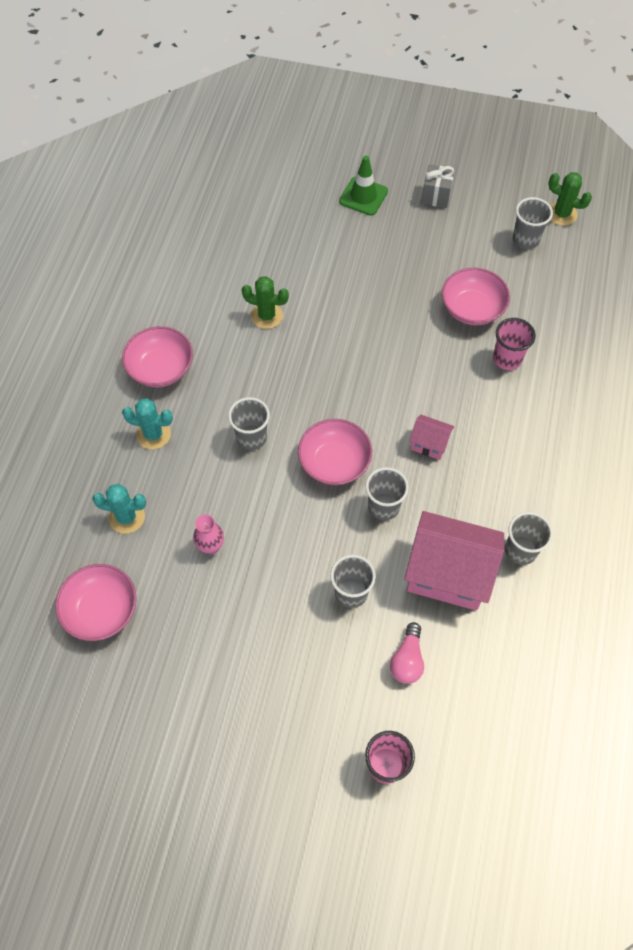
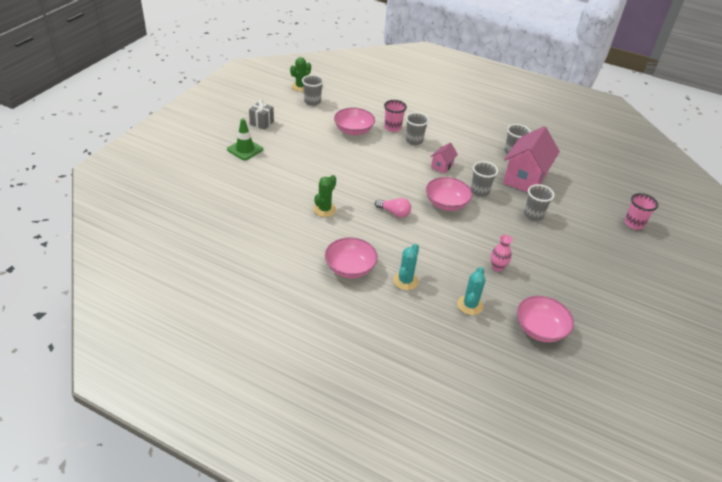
camera: 80 degrees left, 20 degrees down
grey cup [228,397,270,450] -> grey cup moved to [406,112,429,145]
pink light bulb [390,622,424,684] -> pink light bulb moved to [375,198,411,218]

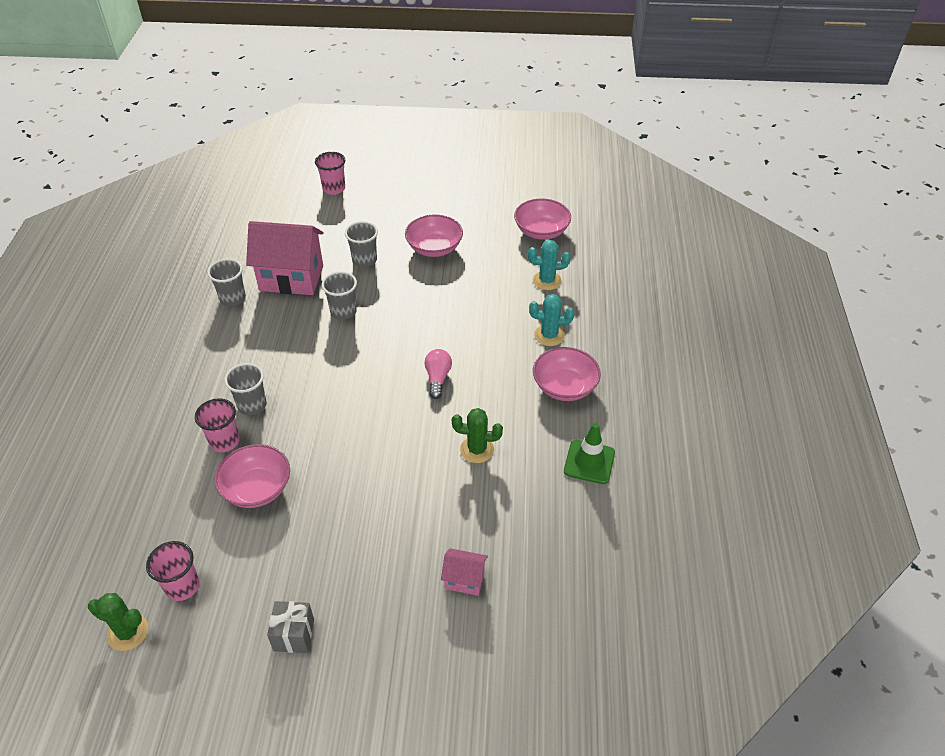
camera: 110 degrees left, 5 degrees up
green traffic cone [227,118,263,160] -> green traffic cone moved to [564,423,615,484]
grey cup [302,75,324,106] -> pink cup [146,541,199,601]
pink bowl [426,177,472,211] -> pink bowl moved to [405,214,463,257]
pink house [430,143,458,174] -> pink house moved to [441,548,488,596]
pink vase [491,235,513,271] -> none

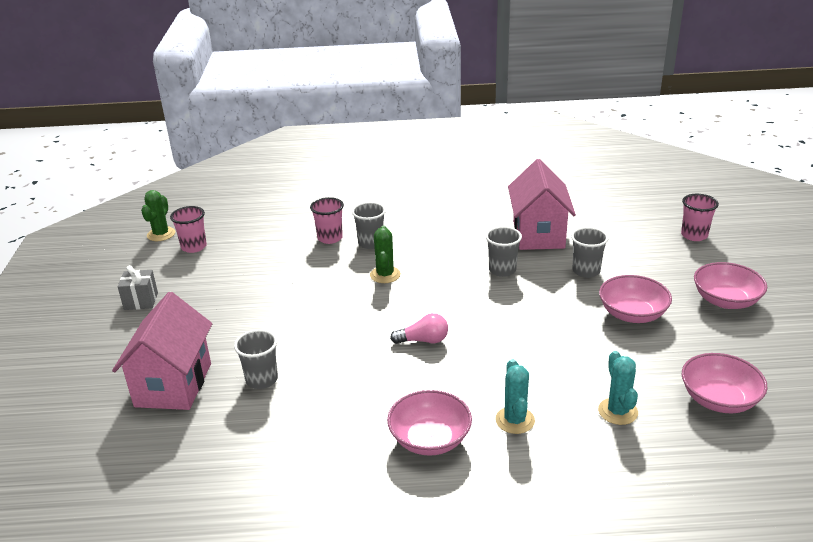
camera: 85 degrees right, 15 degrees down
grey cup [207,259,246,306] -> grey cup moved to [234,329,278,389]
pink bowl [214,444,290,508] -> pink bowl moved to [694,262,767,309]
pink house [441,548,488,596] -> pink house [112,292,212,410], size x2.12
green cactus [452,408,503,463] -> green cactus moved to [370,225,401,283]
green traffic cone [564,423,615,484] -> none

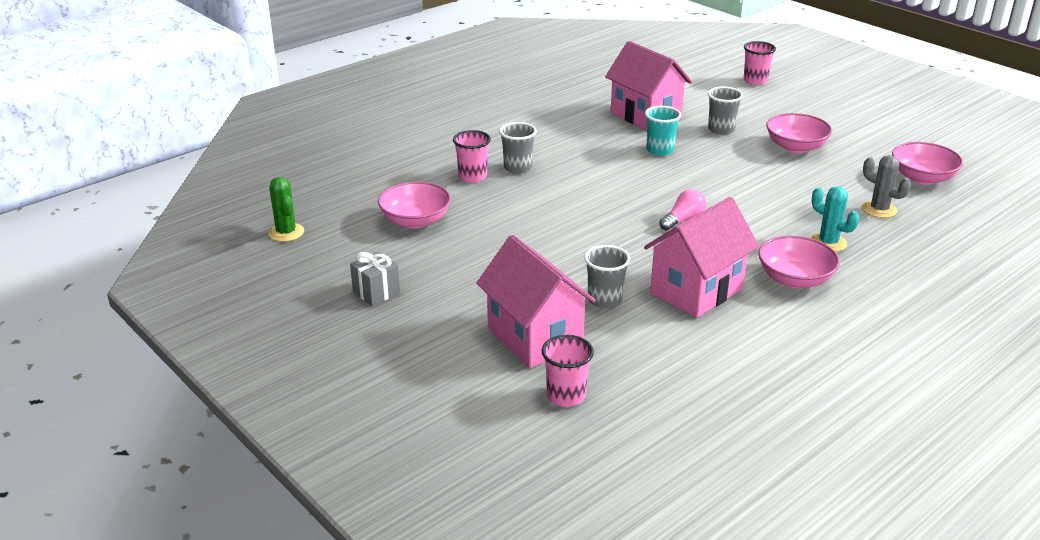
camera: 40 degrees left, 0 degrees up
pink cup [170,206,207,253] -> pink cup moved to [542,335,594,407]
green cactus [370,225,401,283] -> none
grey cup [485,226,522,277] -> turquoise cup [645,106,681,156]
turquoise cactus [598,351,638,425] -> grey cactus [862,155,911,218]
pink bowl [694,262,767,309] -> pink bowl moved to [378,181,451,228]
none -> pink house [644,197,759,318]

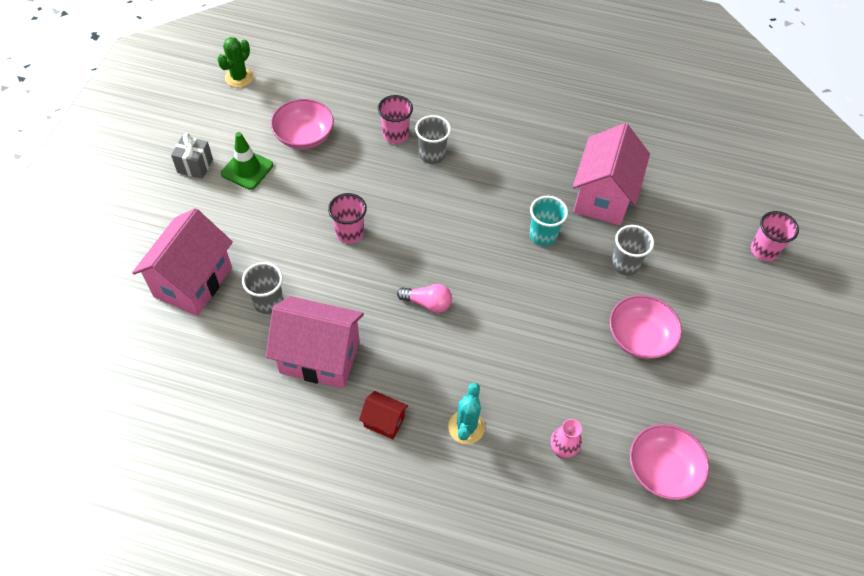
camera: 55 degrees right, 25 degrees up
pink cup [542,335,594,407] -> pink cup moved to [328,193,367,244]
pink bowl [758,236,840,288] -> red house [359,391,408,440]
grey cactus [862,155,911,218] -> pink vase [551,419,582,459]
none -> green traffic cone [221,132,273,190]

